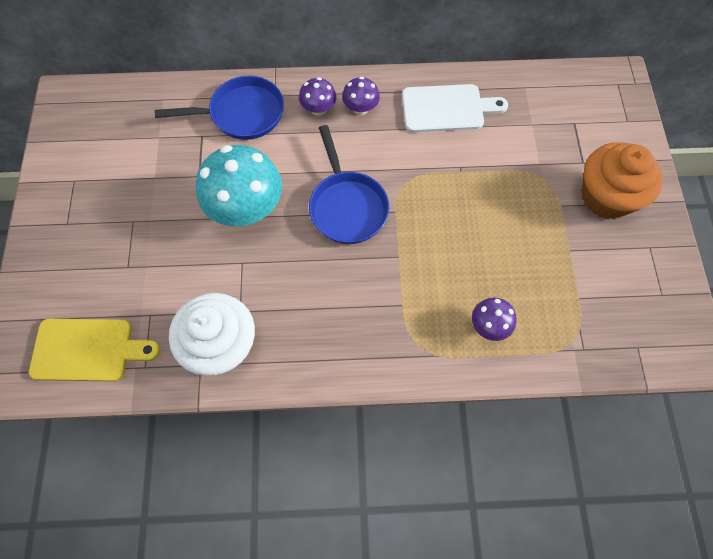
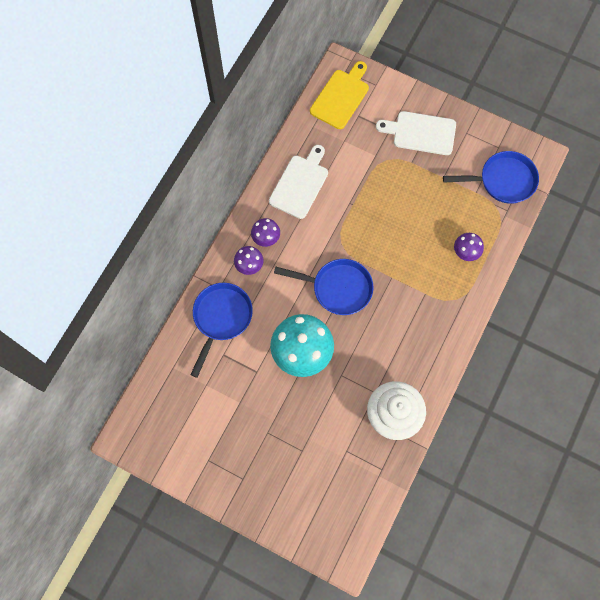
camera: 60 degrees left, 5 degrees up
yellow cutting board [29,319,160,382] -> yellow cutting board moved to [310,61,369,129]
orange cupcake [581,142,663,219] -> white cutting board [376,111,456,155]
none -> blue pan [443,151,539,204]

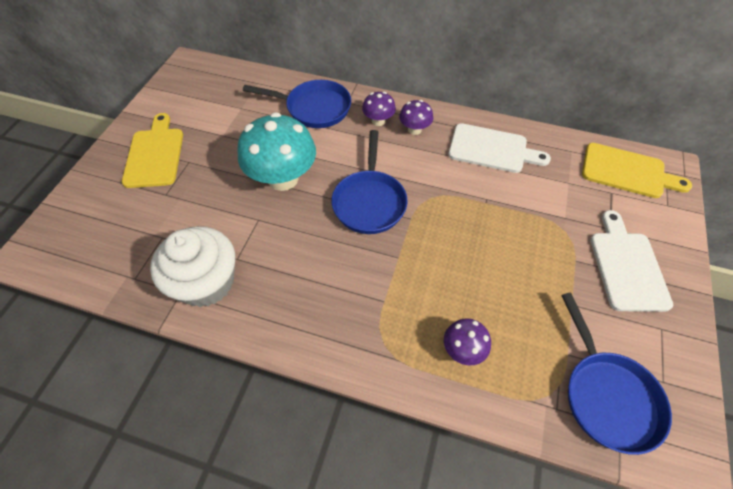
camera: 80 degrees right, 15 degrees down
none -> yellow cutting board [122,113,183,188]

